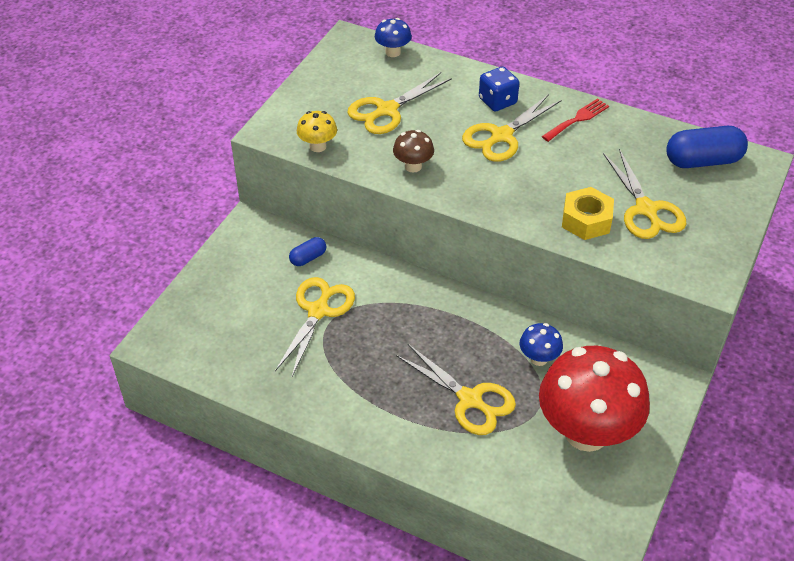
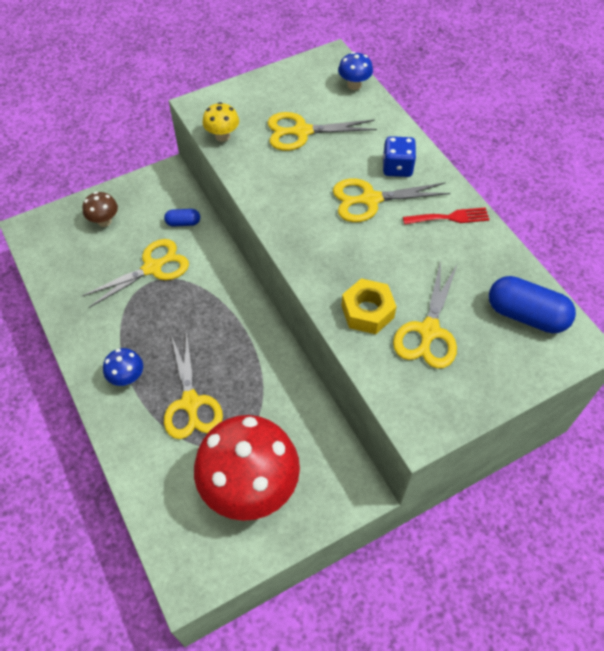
camera: 35 degrees right, 10 degrees up
brown mushroom [393,130,434,173] -> brown mushroom moved to [82,192,118,227]
blue mushroom [519,323,563,366] -> blue mushroom moved to [103,348,143,386]

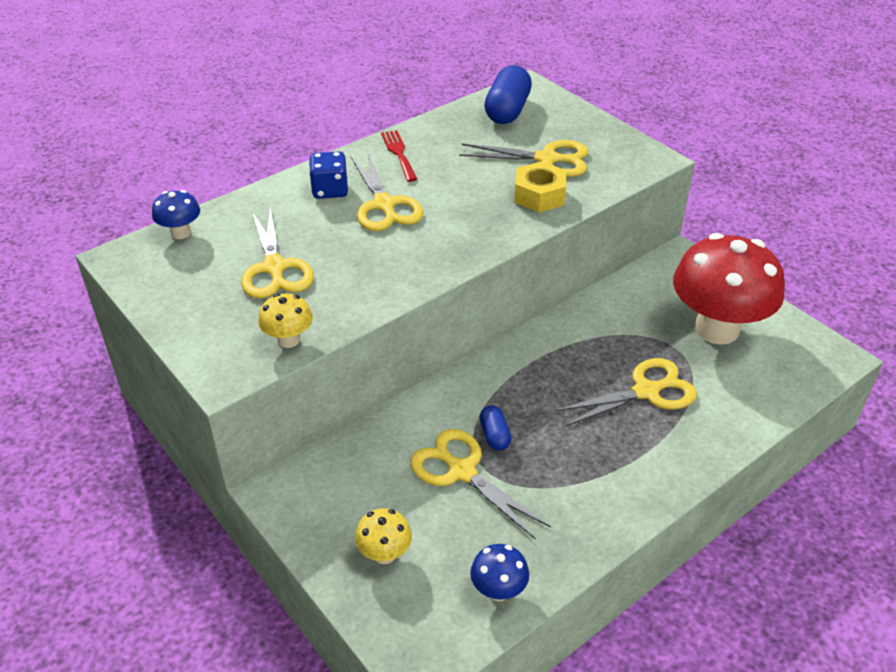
camera: 100 degrees left, 15 degrees down
brown mushroom [82,192,118,227] -> yellow mushroom [355,508,412,564]
blue mushroom [103,348,143,386] -> blue mushroom moved to [470,544,529,601]
blue capsule [164,209,200,227] -> blue capsule moved to [480,405,512,451]

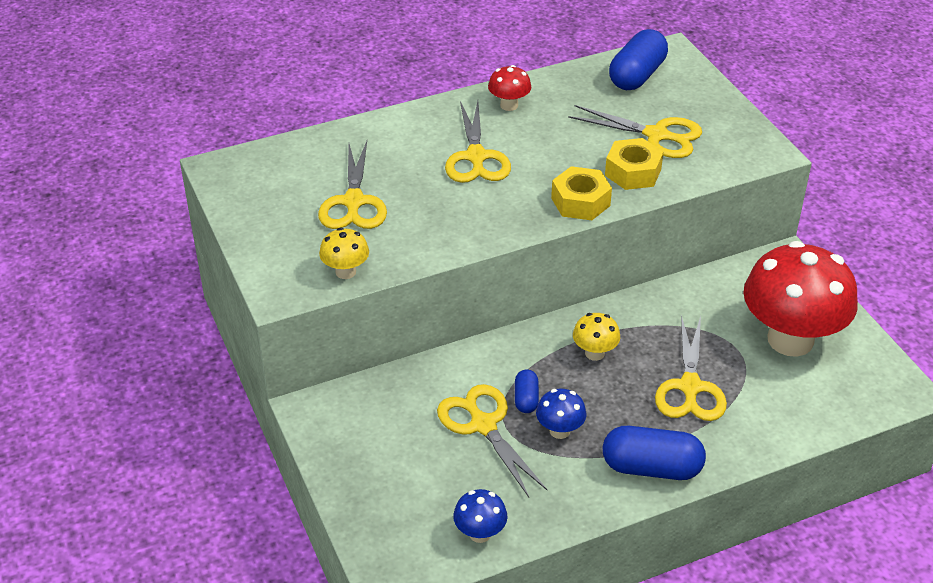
camera: 15 degrees right, 0 degrees up
blue mushroom [152,190,200,239] -> blue mushroom moved to [536,388,586,439]
blue dice [309,151,348,199] -> none
yellow mushroom [355,508,412,564] -> yellow mushroom moved to [573,313,620,361]
red fork [381,130,417,182] -> red mushroom [488,65,531,111]
yellow scissors [554,358,697,427] -> yellow scissors turned 105 degrees clockwise [655,315,727,421]
none -> yellow nut [551,166,612,220]
none -> blue capsule [603,426,706,480]

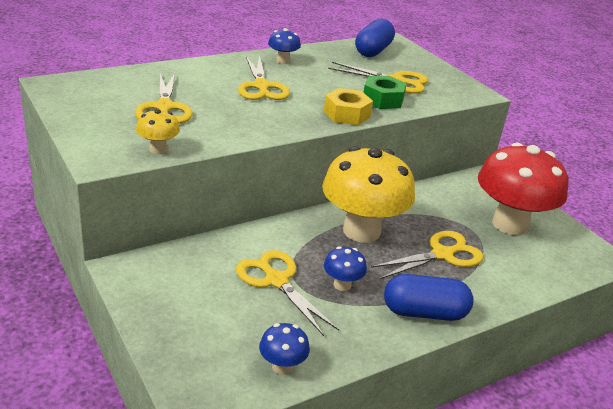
camera: 10 degrees left, 10 degrees down
red mushroom [488,65,531,111] -> blue mushroom [268,28,301,64]
blue capsule [515,369,539,413] -> none
yellow mushroom [573,313,620,361] -> yellow mushroom [322,146,415,243], size x2.34
yellow nut [605,138,663,190] -> green nut [363,76,407,109]
yellow scissors [655,315,727,421] -> yellow scissors turned 120 degrees counterclockwise [371,231,483,279]

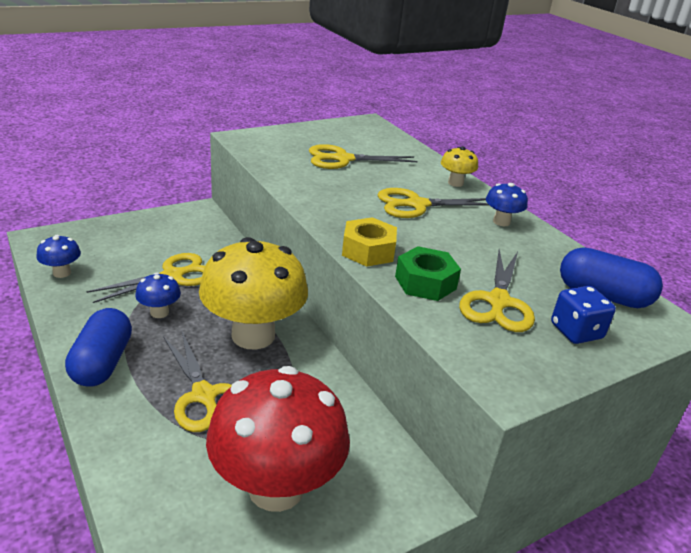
camera: 90 degrees right, 0 degrees up
yellow mushroom [136,109,180,154] -> yellow mushroom moved to [441,146,478,187]
none -> blue dice [551,286,616,344]

